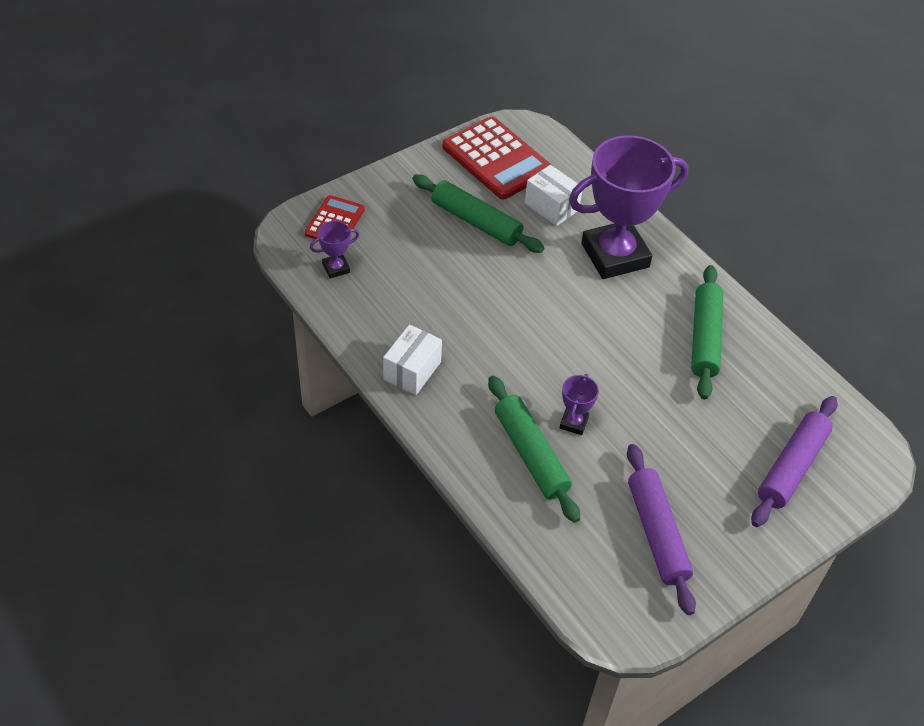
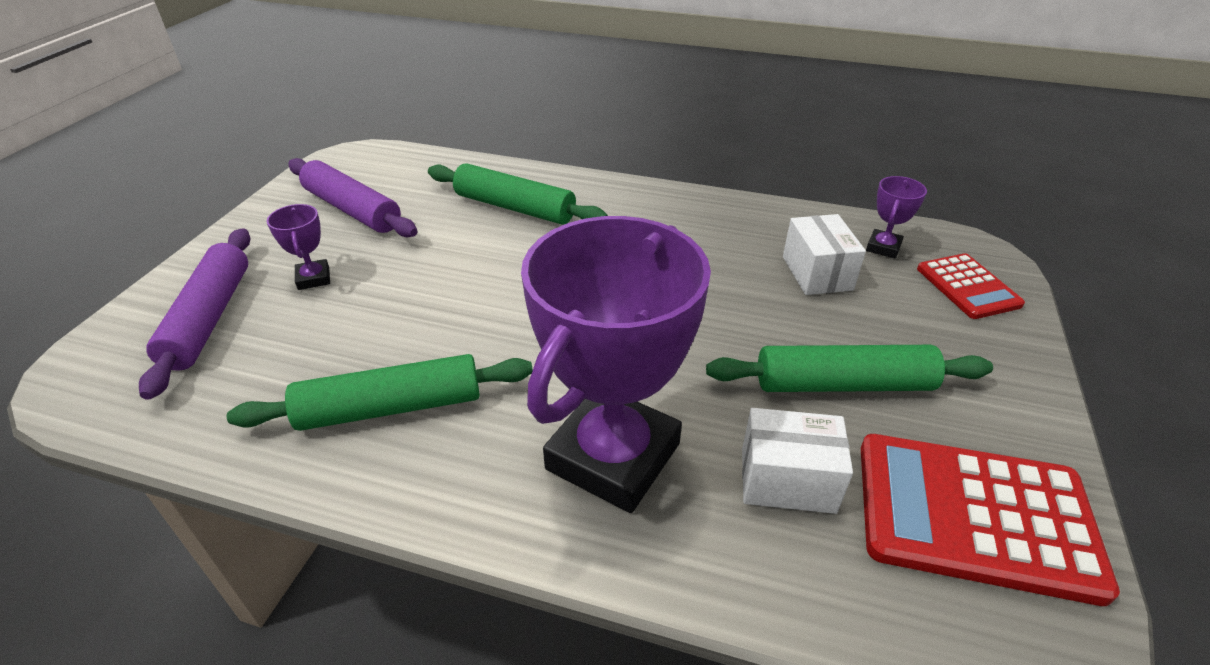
camera: 145 degrees right, 10 degrees down
white box [383,324,442,395] -> white box moved to [783,214,866,295]
purple trophy [560,374,599,435] -> purple trophy moved to [267,204,330,290]
green rolling pin [691,265,723,399] -> green rolling pin turned 75 degrees counterclockwise [227,354,533,431]

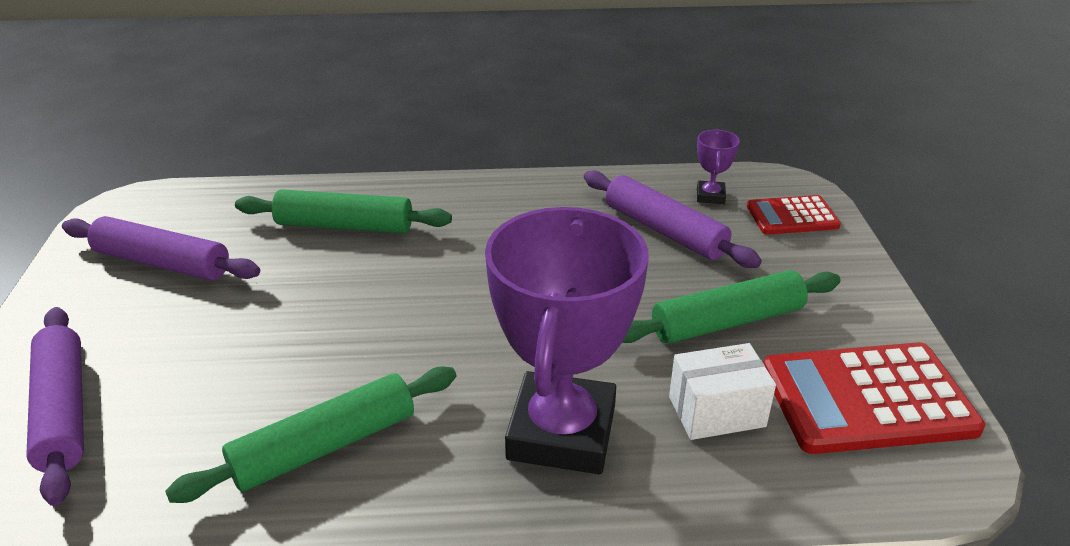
camera: 20 degrees left, 5 degrees down
purple trophy [267,204,330,290] -> none
white box [783,214,866,295] -> purple rolling pin [584,171,762,268]
red calculator [917,253,1025,319] -> red calculator turned 120 degrees clockwise [747,195,841,235]

